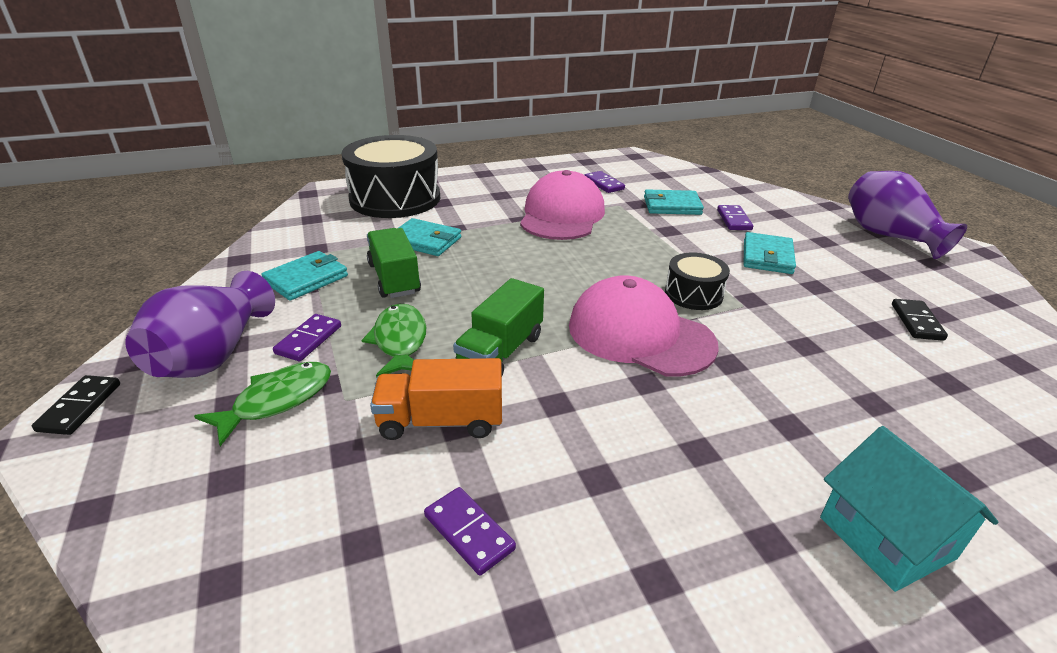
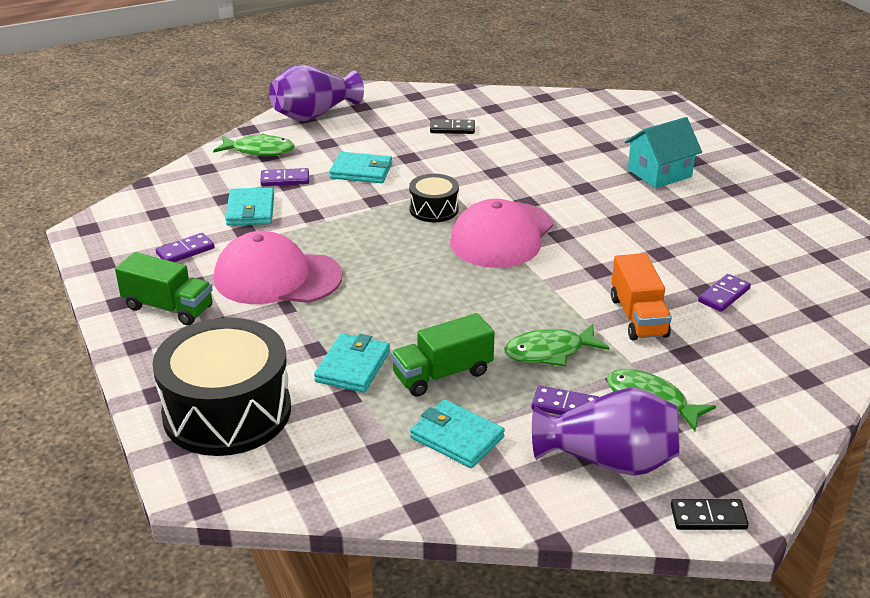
camera: 95 degrees left, 0 degrees up
green truck [453,278,544,375] -> green truck moved to [115,252,213,326]
none -> green fish [213,133,295,156]

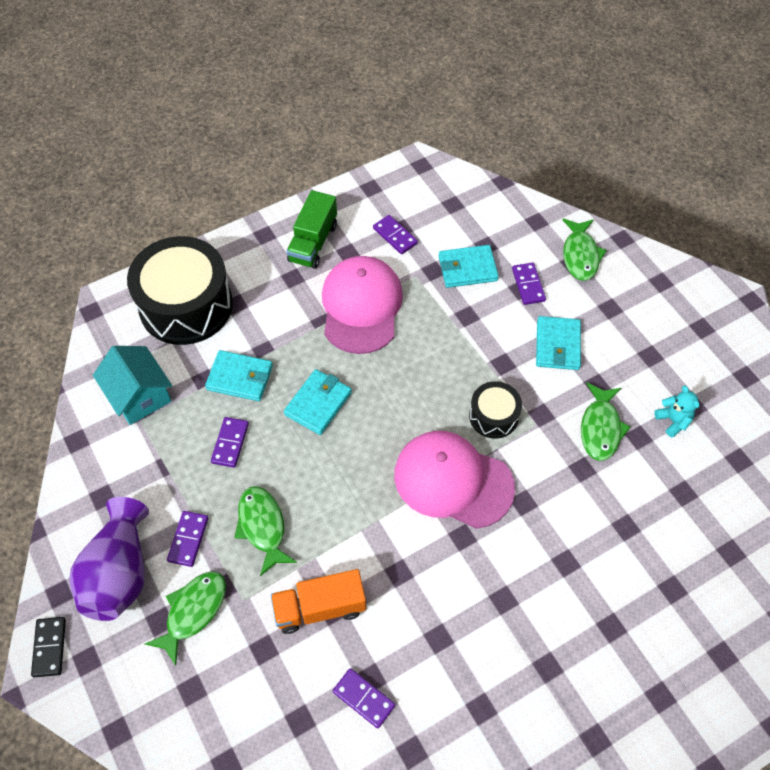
camera: 85 degrees right, 25 degrees up
purple vase [269,64,364,121] -> none
green truck [391,313,495,397] -> purple domino [211,417,249,468]
turquoise wallet [410,399,505,468] -> turquoise wallet moved to [284,369,352,435]
black domino [430,119,475,134] -> turquoise teddy bear [654,386,700,437]
turquoise house [625,117,702,188] -> turquoise house moved to [93,346,172,425]
none -> green fish [581,383,630,461]

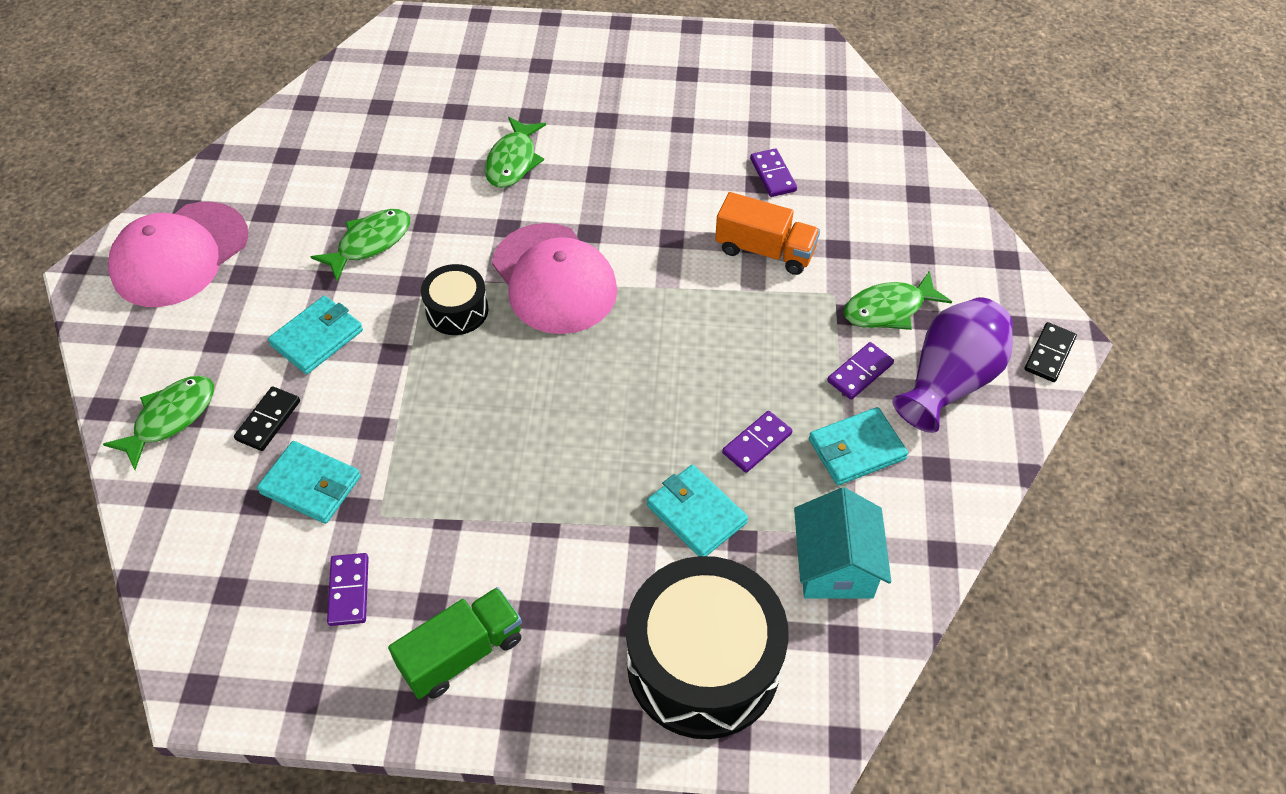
camera: 145 degrees left, 5 degrees down
green fish [234,486,297,576] -> green fish moved to [485,117,546,188]
turquoise wallet [284,369,352,435] -> turquoise wallet moved to [809,407,908,485]
pink cap [322,256,403,354] -> pink cap moved to [108,202,248,307]
purple domino [512,263,546,305] -> black domino [234,387,300,451]
turquoise teddy bear [654,386,700,437] -> none

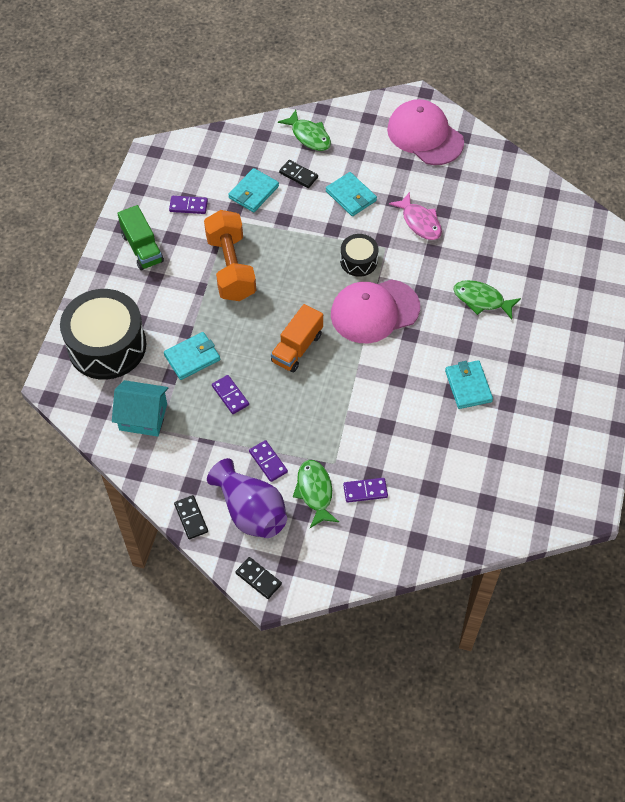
camera: 100 degrees right, 5 degrees up
green fish [311,209,410,281] -> pink fish [389,192,442,240]
orange truck [715,192,820,275] -> orange truck moved to [271,304,323,372]
purple domino [750,148,797,197] -> purple domino moved to [343,478,388,503]
turquoise wallet [809,407,908,485] -> turquoise wallet moved to [445,360,493,409]
none -> black domino [174,495,208,539]
none -> orange dumbbell [204,210,256,301]

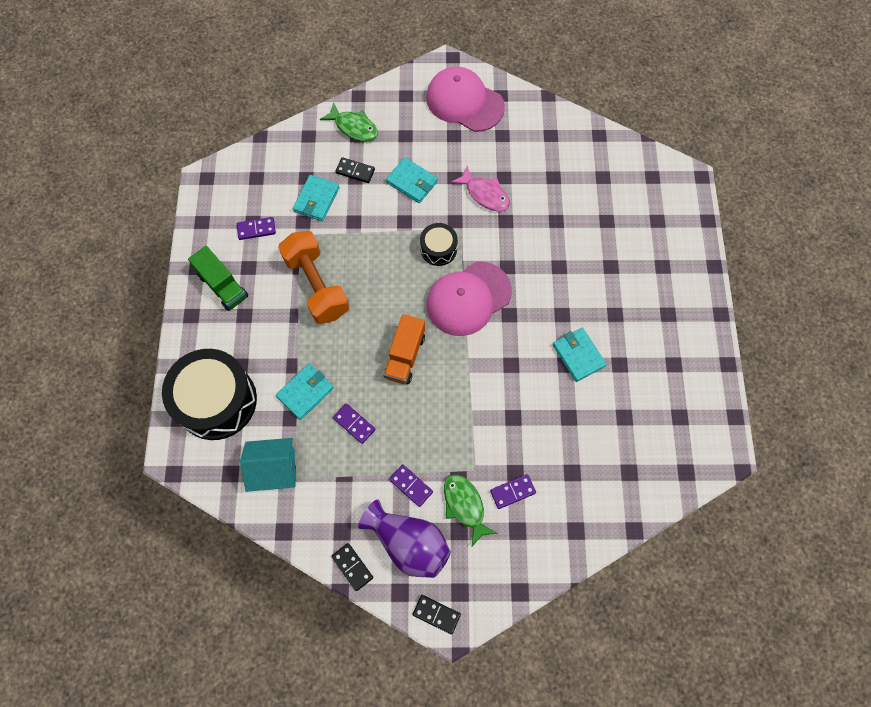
camera: 15 degrees left, 10 degrees up
green fish [454,280,521,319] -> none

